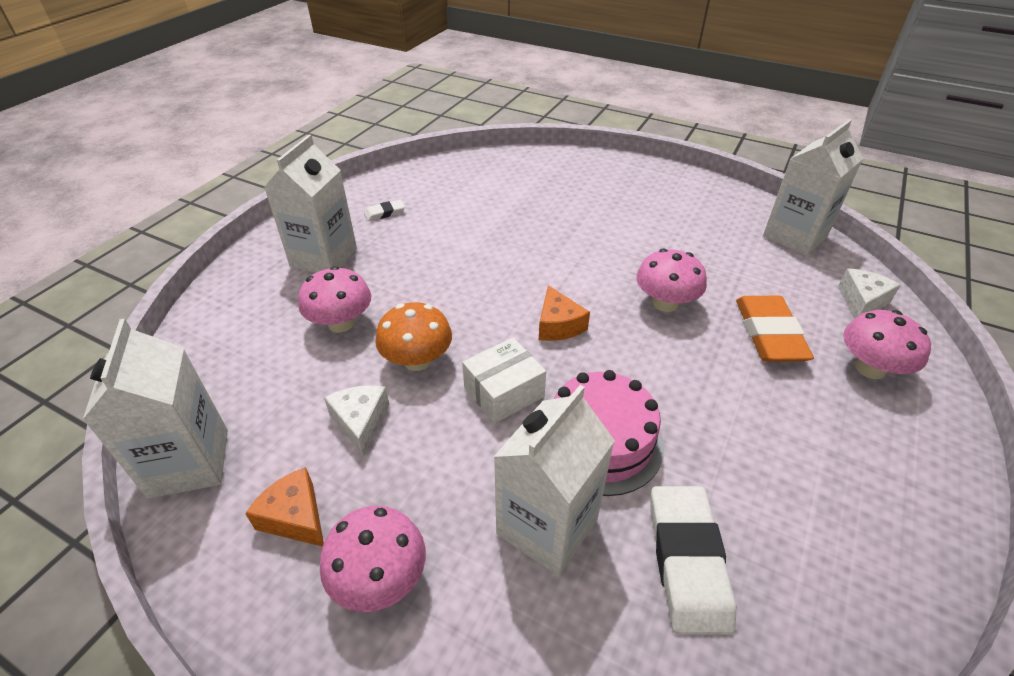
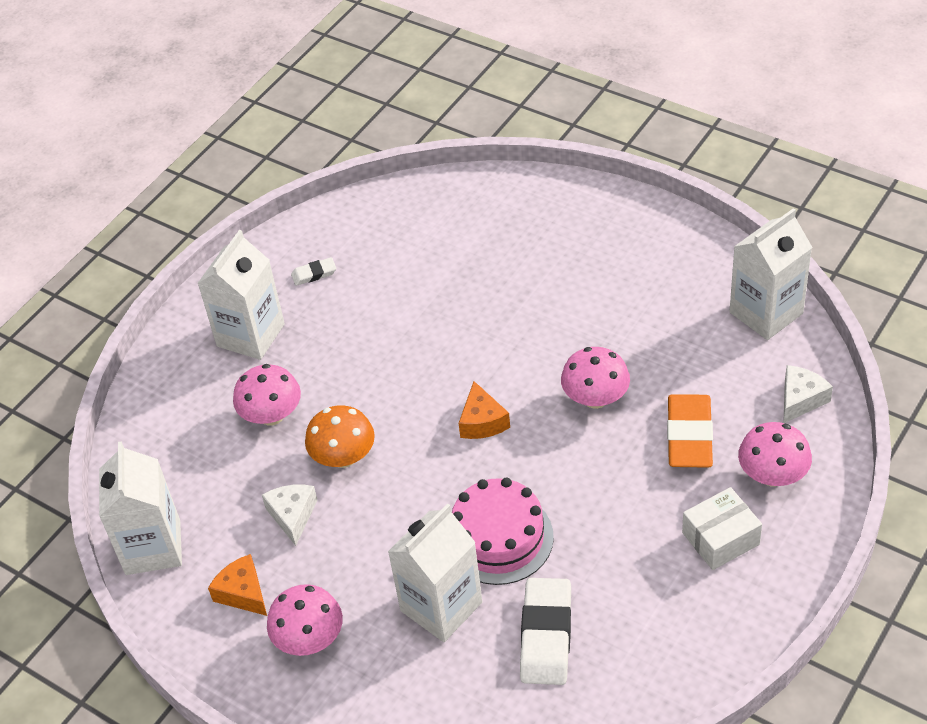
camera: 10 degrees right, 5 degrees up
white box [462,337,546,424] -> white box moved to [682,487,762,570]

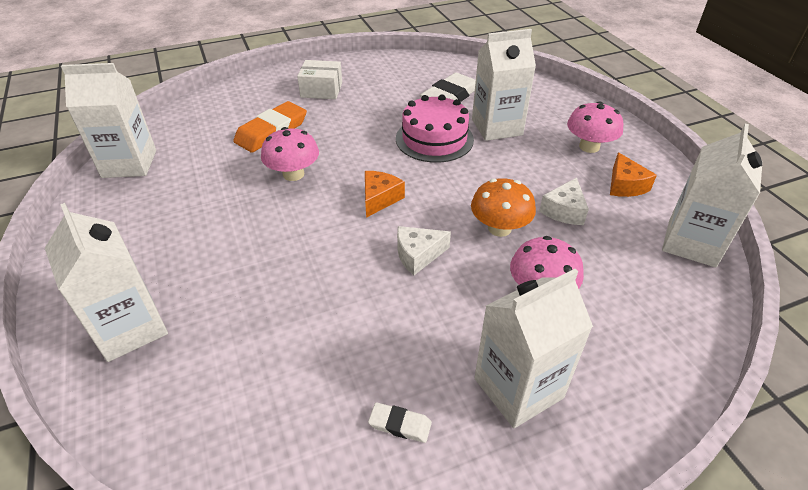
camera: 150 degrees left, 5 degrees down
pink mushroom [738,422,812,486] -> none
white cheese [783,365,833,423] -> white cheese moved to [397,226,451,275]
none -> white carton [45,203,168,362]

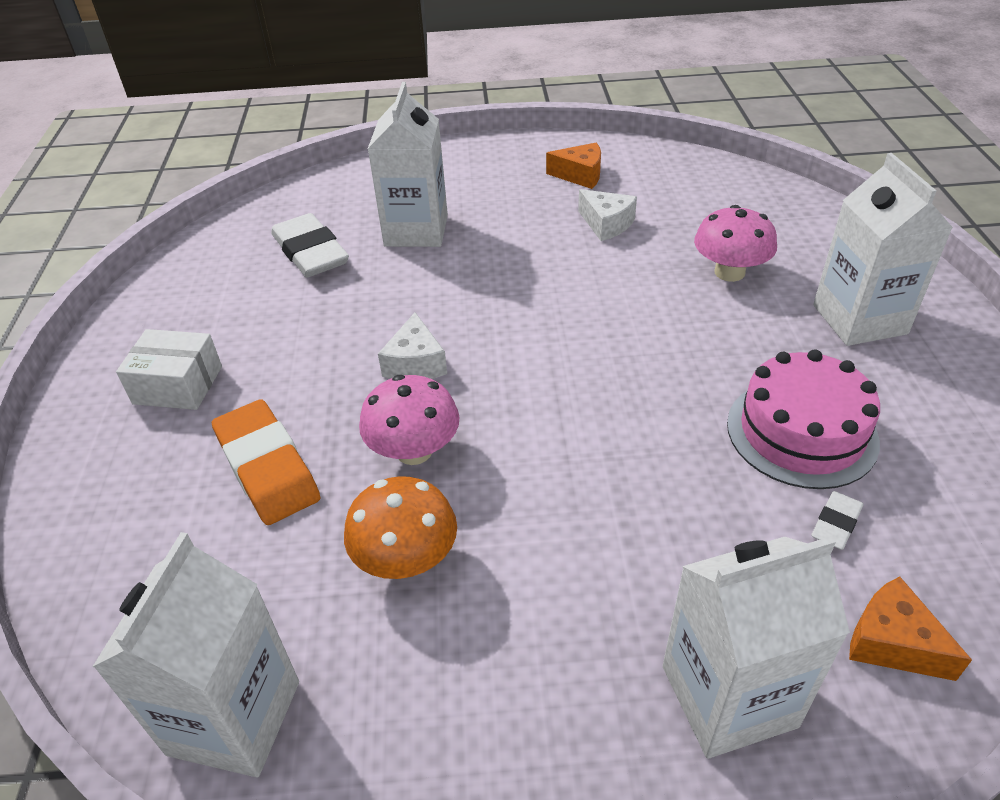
camera: 70 degrees left, 0 degrees up
white box [297,60,342,99] -> white box turned 75 degrees clockwise [116,329,222,410]
orange cheese [365,171,405,218] -> orange cheese moved to [849,576,972,681]
white eraser [368,402,432,443] -> white eraser moved to [811,491,863,550]
pink cake [396,95,474,163] -> pink cake moved to [727,350,880,489]
white cheese [397,226,451,275] -> white cheese moved to [378,312,447,379]
orange mushroom [471,178,536,237] -> orange mushroom moved to [344,476,457,579]
pink mushroom [567,101,623,153] -> none
white carton [662,124,763,267] -> none

